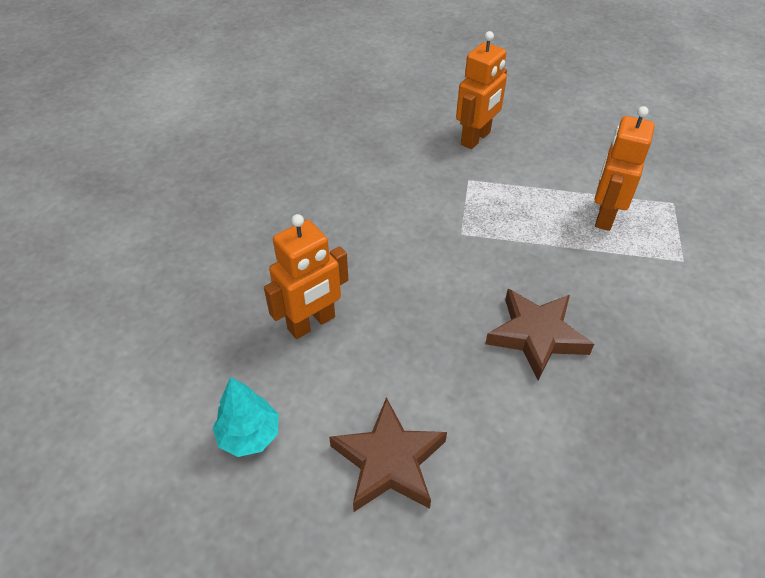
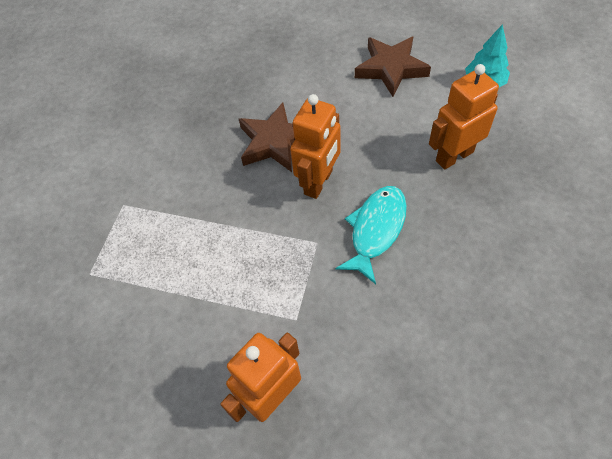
camera: 170 degrees left, 10 degrees up
orange robot [595,106,655,231] -> orange robot moved to [290,94,341,199]
none -> turquoise fish [335,186,407,284]

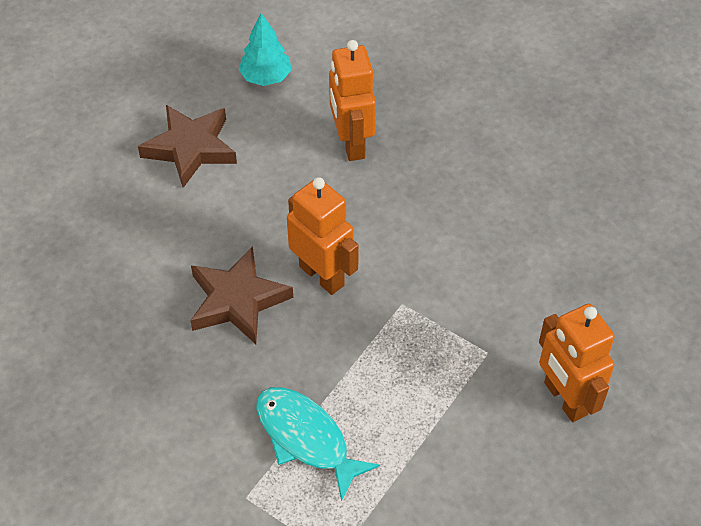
camera: 75 degrees left, 5 degrees down
turquoise fish [335,186,407,284] -> turquoise fish moved to [256,387,380,501]

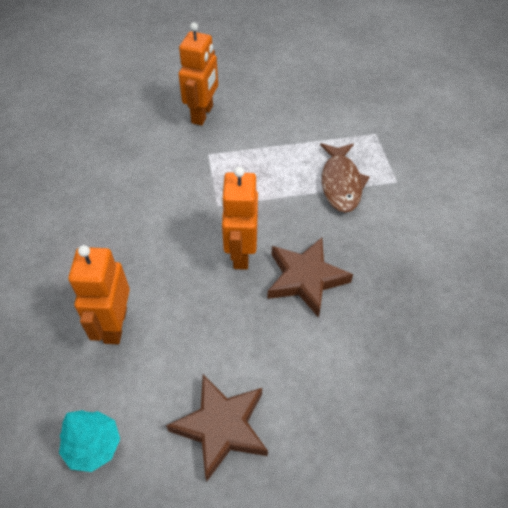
camera: 135 degrees left, 0 degrees up
turquoise fish [256,387,380,501] -> brown fish [320,143,370,213]
orange robot [329,40,376,161] -> orange robot turned 150 degrees clockwise [68,245,130,344]

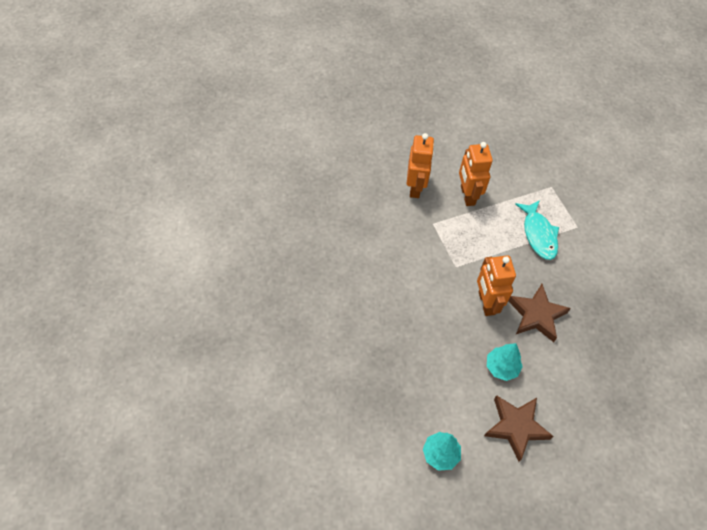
camera: 15 degrees left, 5 degrees up
orange robot [68,245,130,344] -> orange robot moved to [459,142,493,206]
brown fish [320,143,370,213] -> turquoise fish [515,200,559,260]
none -> turquoise tree [487,343,523,381]

